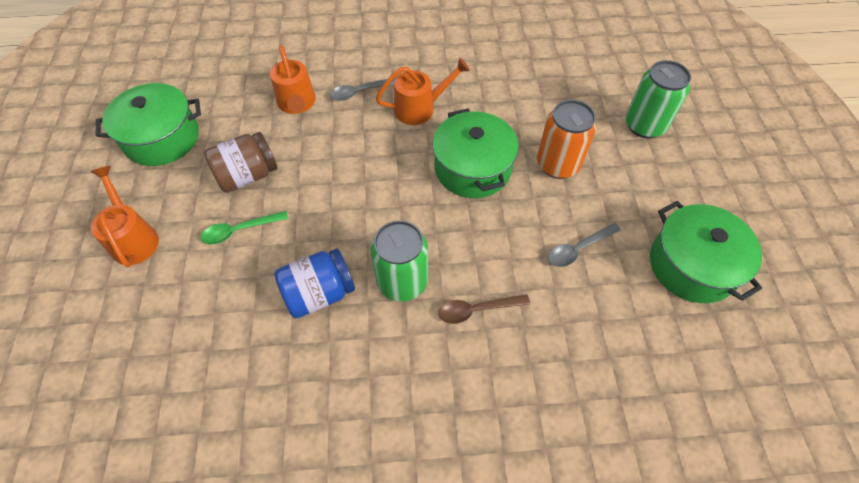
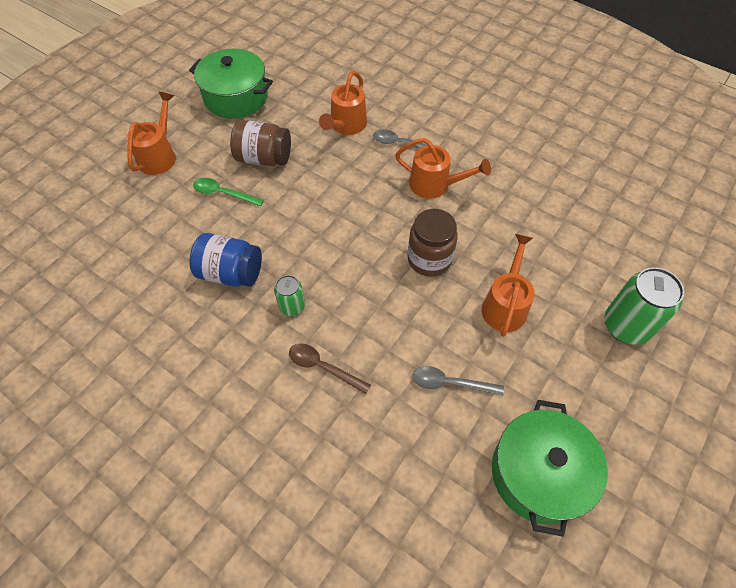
camera: 40 degrees right, 0 degrees up
green can [371,220,428,302] -> green can [274,275,305,316], size x0.55
green pot [432,108,519,198] -> brown jar [408,209,458,277]
orange can [537,100,596,179] -> orange watering can [481,234,535,337]

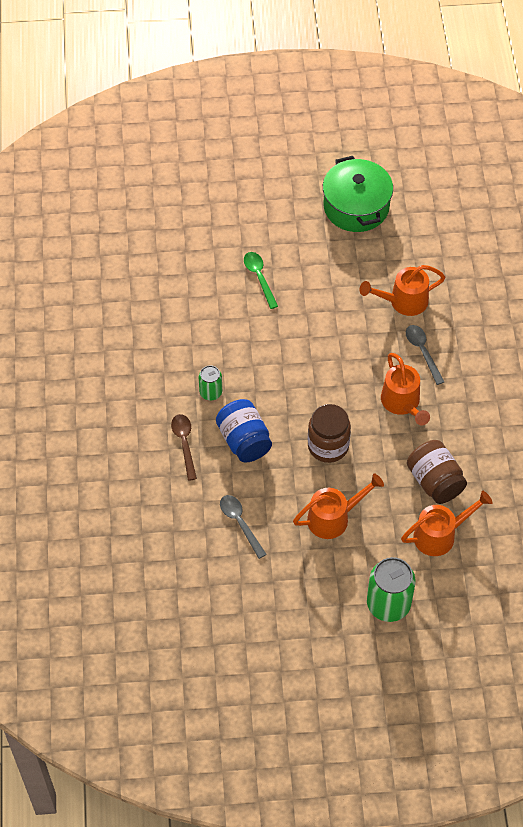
camera: 50 degrees right, 0 degrees up
orange watering can [127,91,176,175] -> orange watering can moved to [401,491,493,556]
blue jar [189,233,262,287] -> blue jar moved to [216,399,272,463]
brown jar [230,120,291,166] -> brown jar moved to [407,440,467,504]
green pot [492,400,608,537] -> none

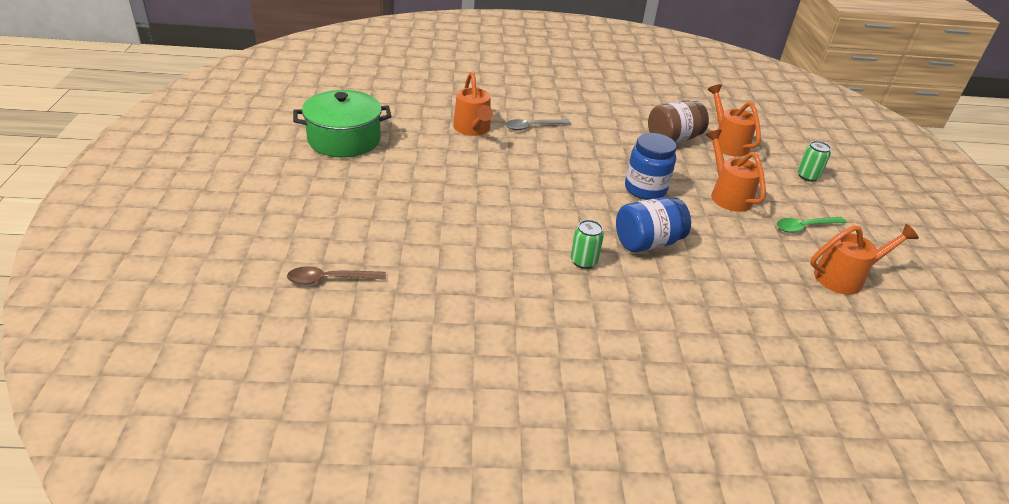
camera: 90 degrees left, 20 degrees down
brown spoon [171,414,197,481] -> brown spoon moved to [287,266,386,285]
grey spoon [220,495,267,559] -> none
green spoon [244,252,278,309] -> green spoon moved to [777,217,846,233]
brown jar [308,404,351,463] -> blue jar [625,133,677,200]
green can [367,557,416,622] -> green can [798,141,831,182], size x0.55
orange watering can [381,353,430,425] -> orange watering can moved to [810,224,919,295]

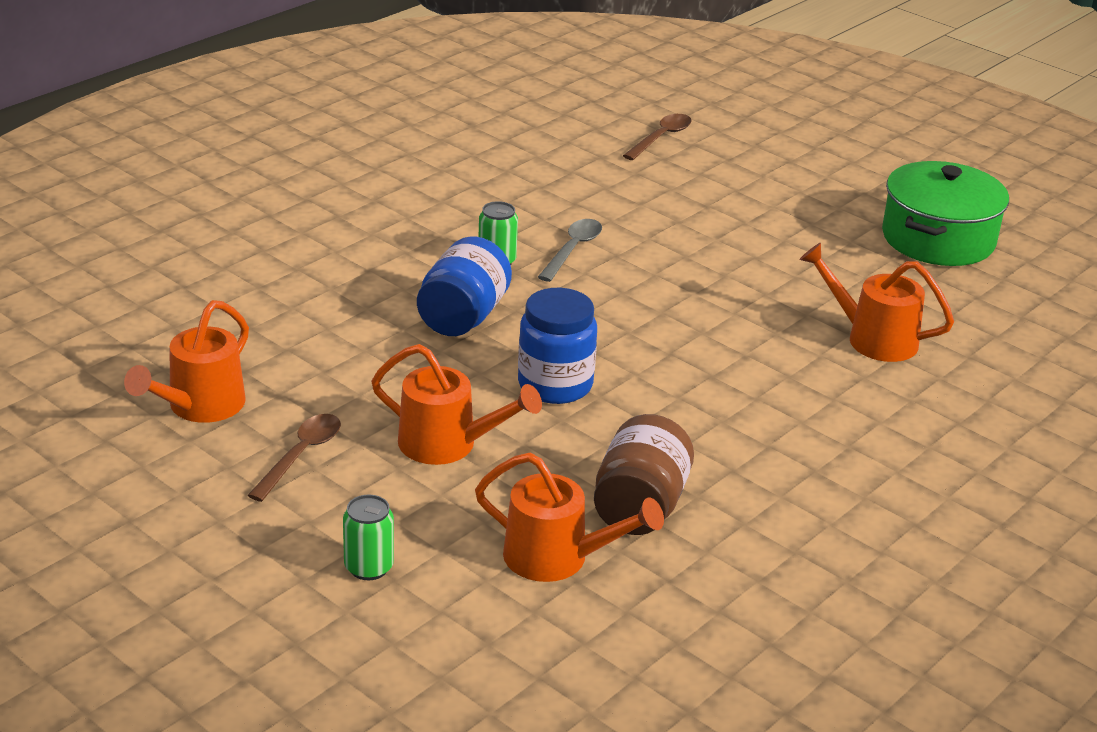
camera: 135 degrees right, 5 degrees down
grey spoon [505,119,571,131] -> grey spoon moved to [538,219,602,282]
green spoon [777,217,846,233] -> brown spoon [247,414,341,502]

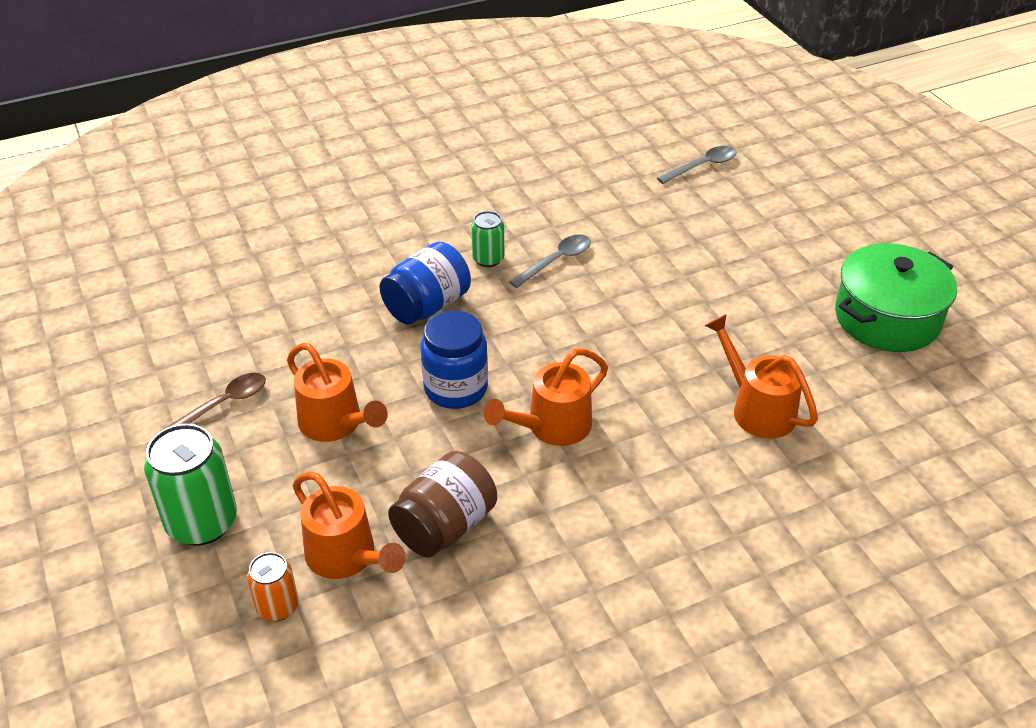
camera: 25 degrees right, 10 degrees up
orange watering can [124,300,249,423] -> orange watering can moved to [484,348,608,446]
green can [343,495,394,580] -> green can [144,424,237,546], size x1.80
brown spoon [623,114,692,160] -> grey spoon [657,146,736,184]
none -> orange can [247,552,298,621]

